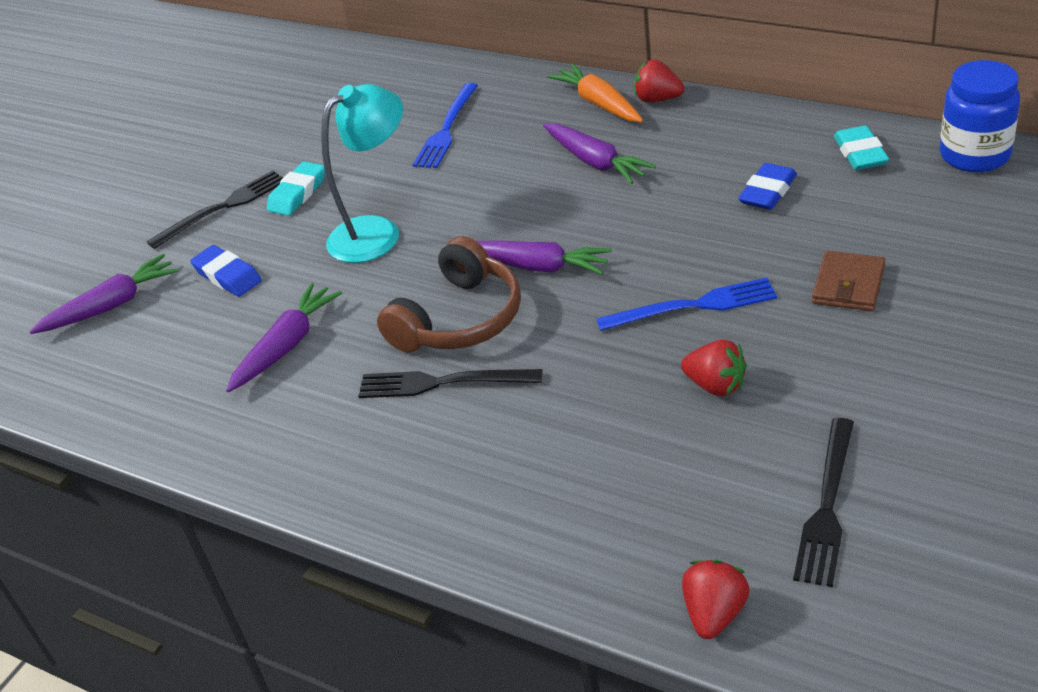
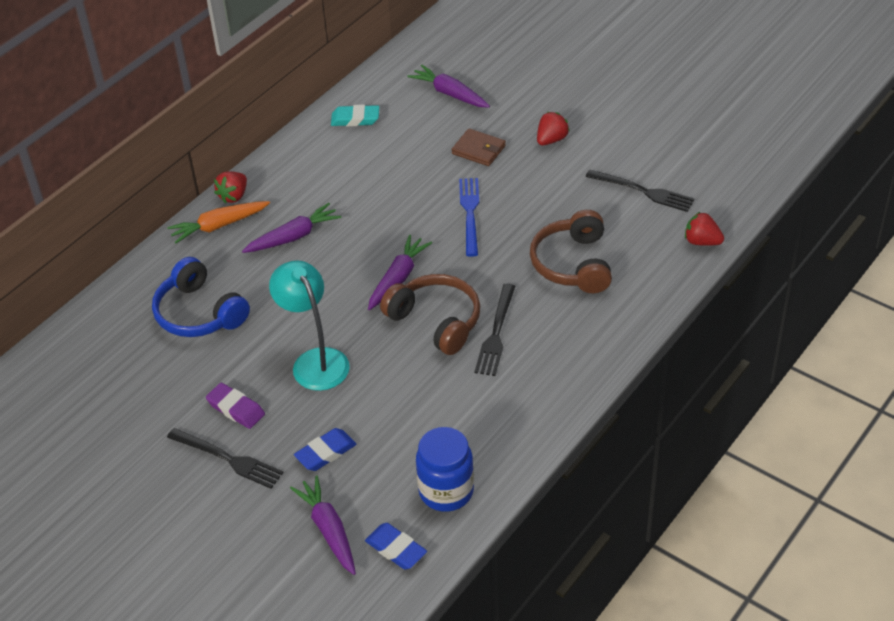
camera: 85 degrees left, 5 degrees up
black fork [147,170,283,249] -> black fork turned 150 degrees clockwise [167,428,283,489]
purple carrot [226,283,342,392] -> purple carrot moved to [408,65,490,108]
turquoise eraser [267,161,325,216] -> purple eraser [206,383,265,429]
blue fork [413,83,478,168] -> blue headphones [152,257,250,337]
red strawberry [681,339,747,397] -> red strawberry moved to [537,112,570,146]
blue eraser [738,163,797,210] -> blue eraser moved to [365,523,427,570]
blue jar [940,60,1020,172] -> blue jar moved to [416,427,474,512]
none -> brown headphones [530,210,612,293]

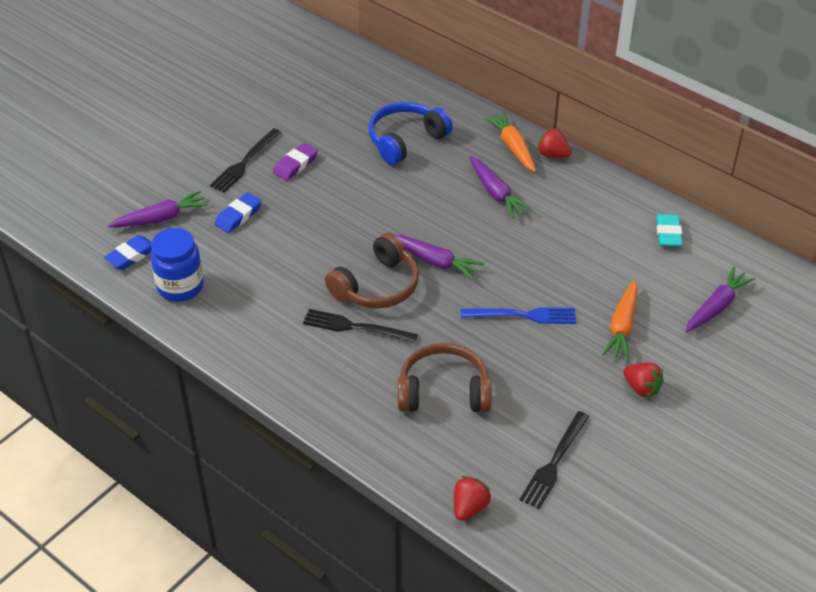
camera: 90 degrees right, 0 degrees up
turquoise lamp [269,260,350,391] -> none
blue eraser [294,428,356,471] -> blue eraser turned 75 degrees clockwise [214,192,262,233]
brown wallet [452,129,506,166] -> orange carrot [602,280,638,360]

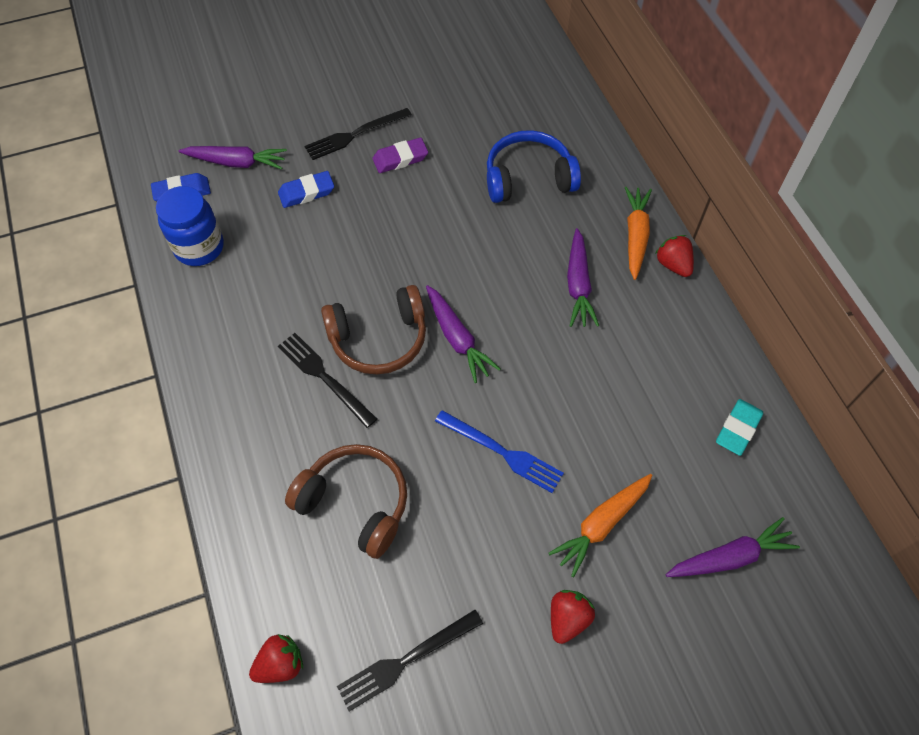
camera: 30 degrees right, 15 degrees up
red strawberry [623,362,664,397] -> red strawberry turned 135 degrees counterclockwise [551,590,595,644]

